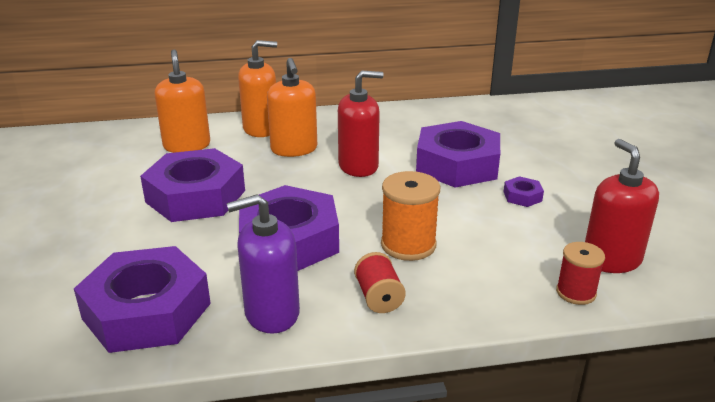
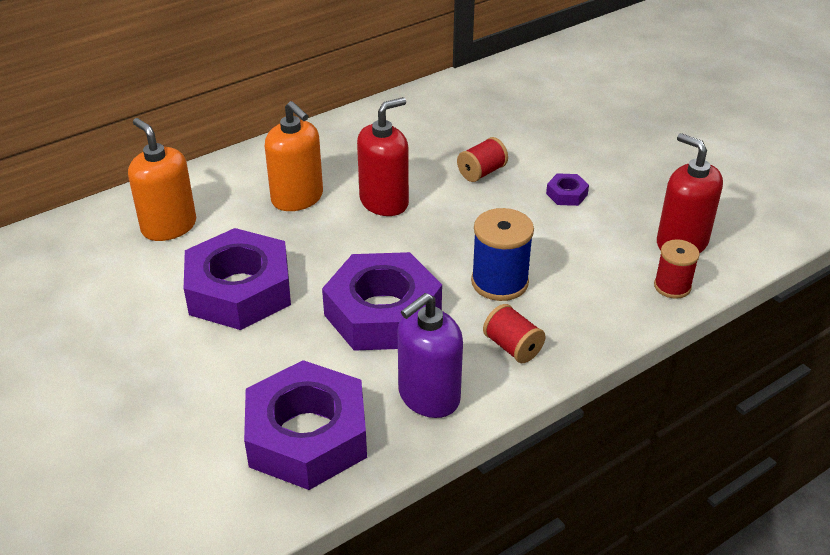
camera: 25 degrees left, 10 degrees up
orange soap dispenser [238,40,277,137] -> none
orange spool [381,171,440,261] -> blue spool [471,208,534,301]
purple nut [416,121,500,188] -> red spool [457,137,508,182]

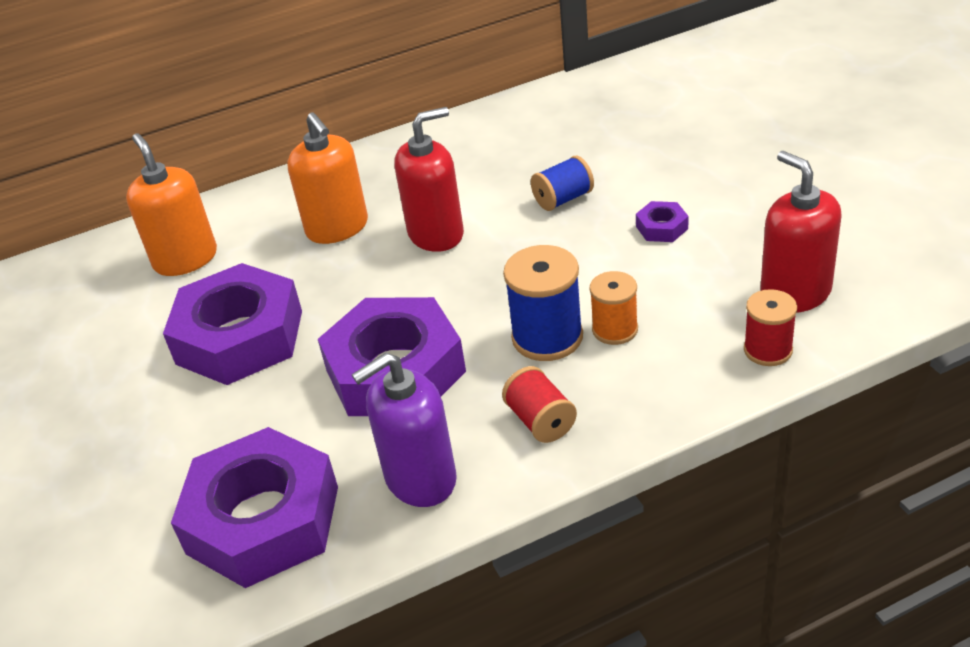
camera: 15 degrees right, 0 degrees up
red spool [457,137,508,182] -> blue spool [531,156,594,211]
none -> orange spool [590,271,638,345]

